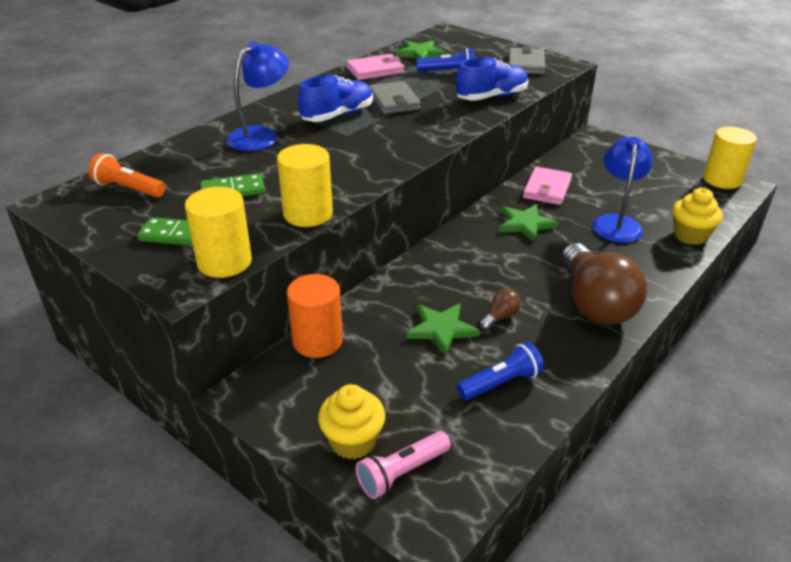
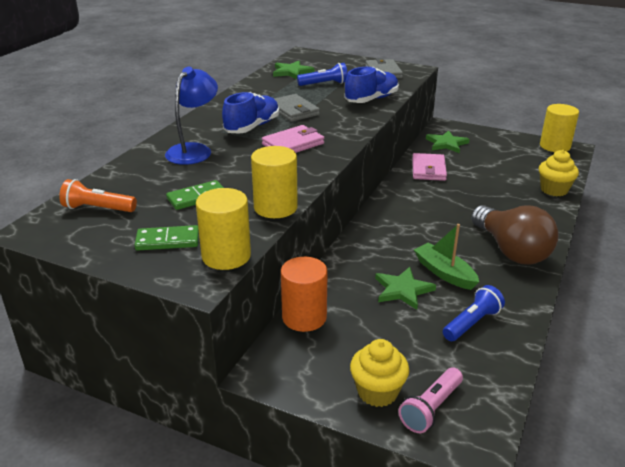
camera: 15 degrees left, 5 degrees down
pink wallet [346,54,404,80] -> pink wallet moved to [262,125,324,153]
brown light bulb [479,289,521,330] -> green boat [414,224,479,290]
green star [499,204,558,242] -> green star moved to [426,130,470,153]
blue lamp [592,137,653,243] -> none

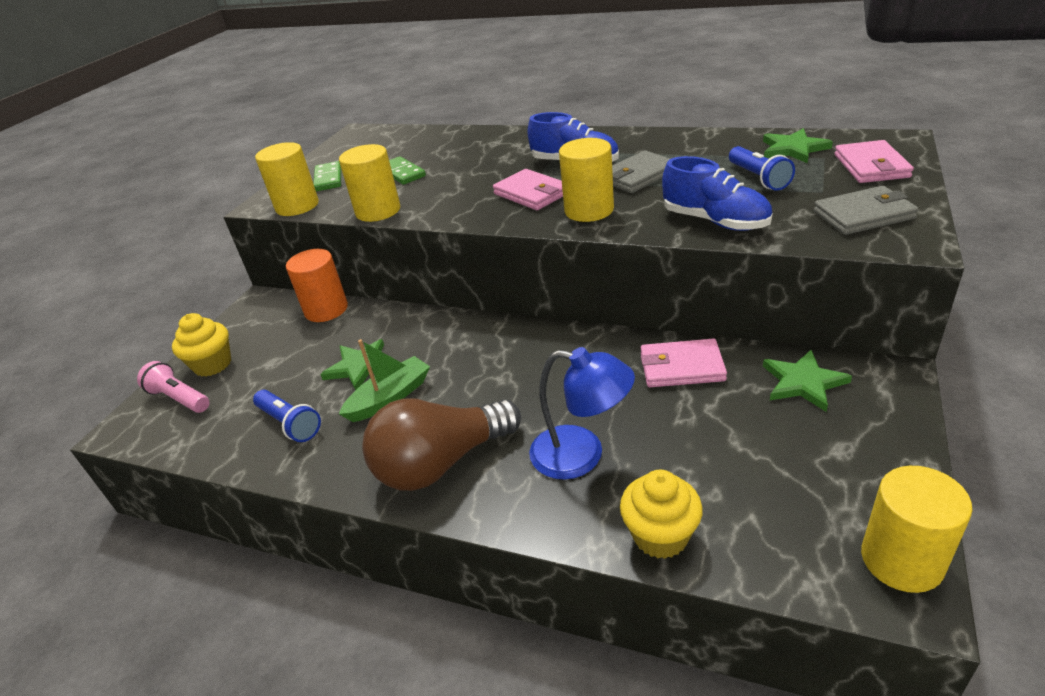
camera: 90 degrees right, 5 degrees up
orange flashlight [59,179,137,212] -> none
blue lamp [165,67,218,165] -> blue lamp moved to [529,347,635,480]
none -> yellow cylinder [559,138,614,222]
none -> pink wallet [834,140,914,183]

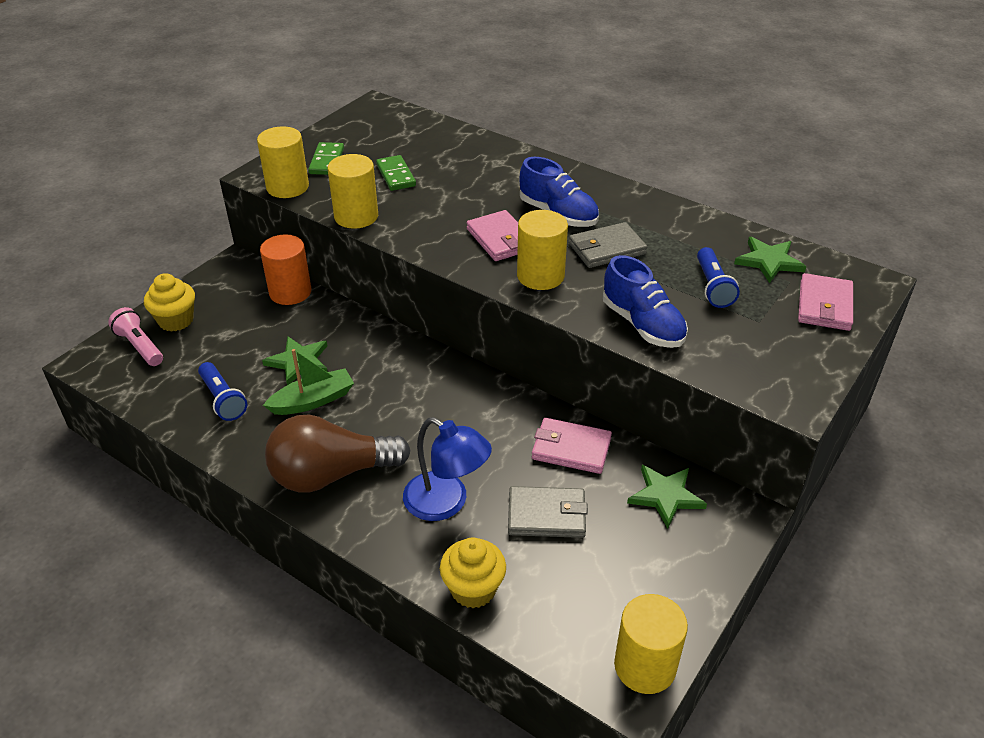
camera: 10 degrees right, 5 degrees up
grey wallet [814,186,919,235] -> grey wallet moved to [508,486,588,538]

